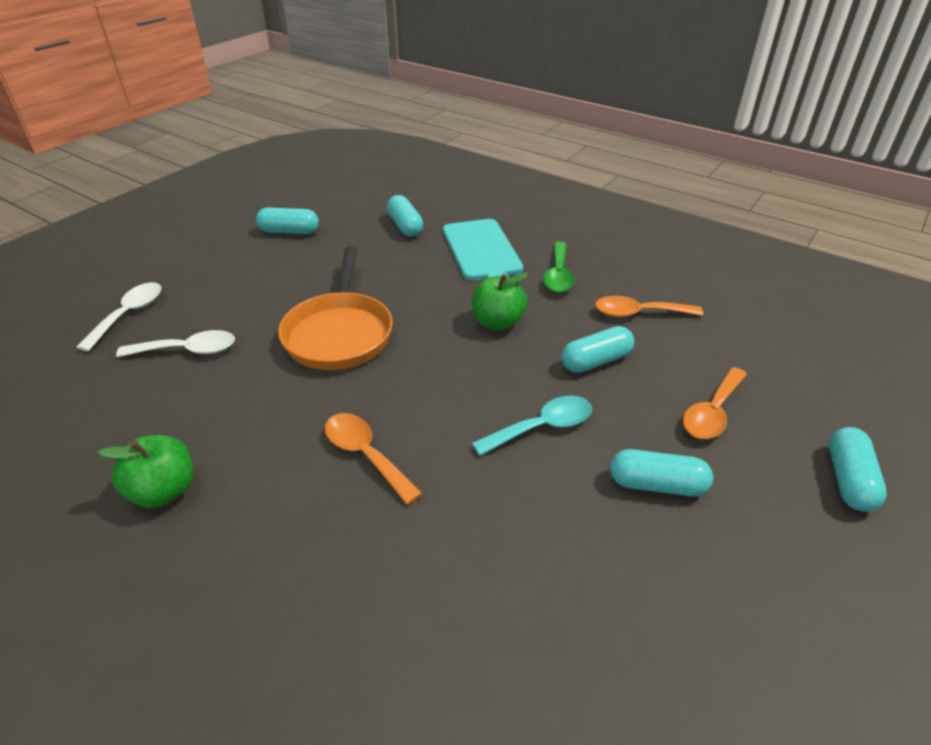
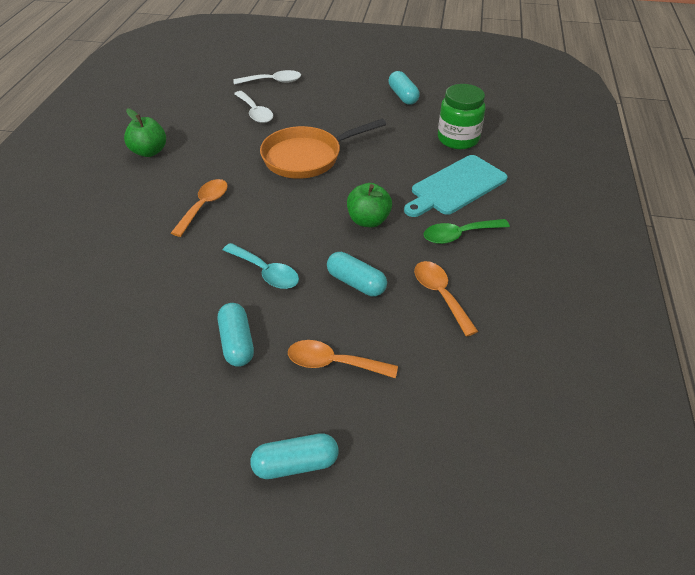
camera: 65 degrees right, 5 degrees up
turquoise capsule [387,195,423,236] -> green jar [438,84,485,149]

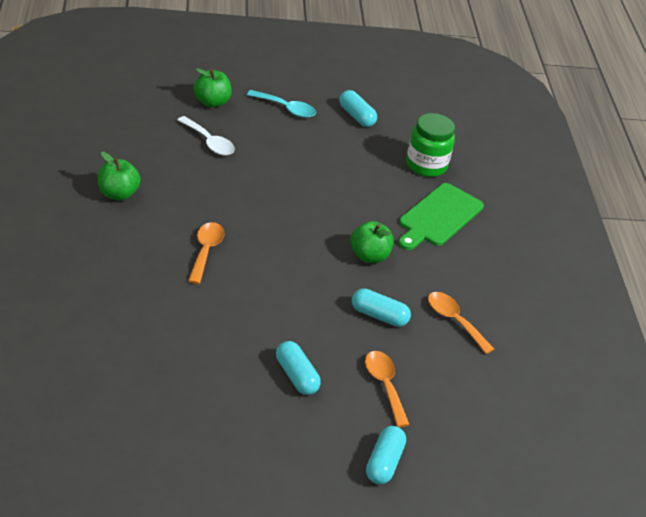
camera: 20 degrees left, 5 degrees down
turquoise spoon [223,243,299,289] -> turquoise spoon moved to [247,90,316,118]
white spoon [233,70,301,85] -> green apple [193,68,232,107]
turquoise capsule [250,433,339,479] -> turquoise capsule turned 45 degrees counterclockwise [366,426,406,484]
orange pan [260,119,386,179] -> none
orange spoon [288,340,398,378] -> orange spoon turned 75 degrees clockwise [365,351,410,427]
turquoise cutting board [404,155,508,217] -> green cutting board [398,183,484,250]
green spoon [424,219,510,244] -> none

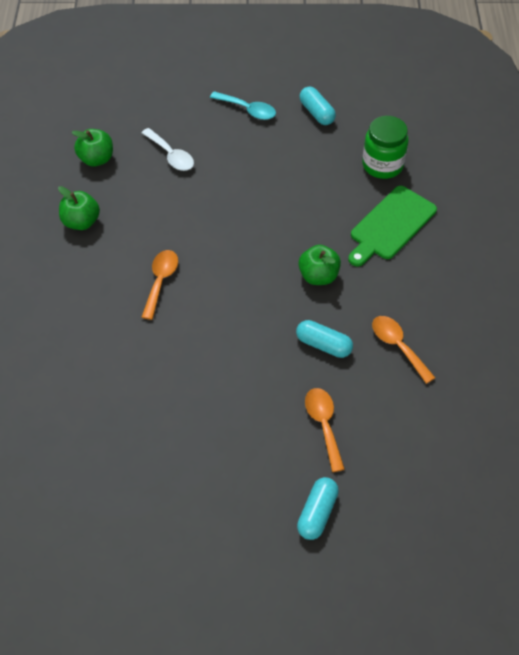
camera: 10 degrees right, 15 degrees up
green apple [193,68,232,107] -> green apple moved to [71,129,113,167]
turquoise capsule [276,341,321,395] -> none

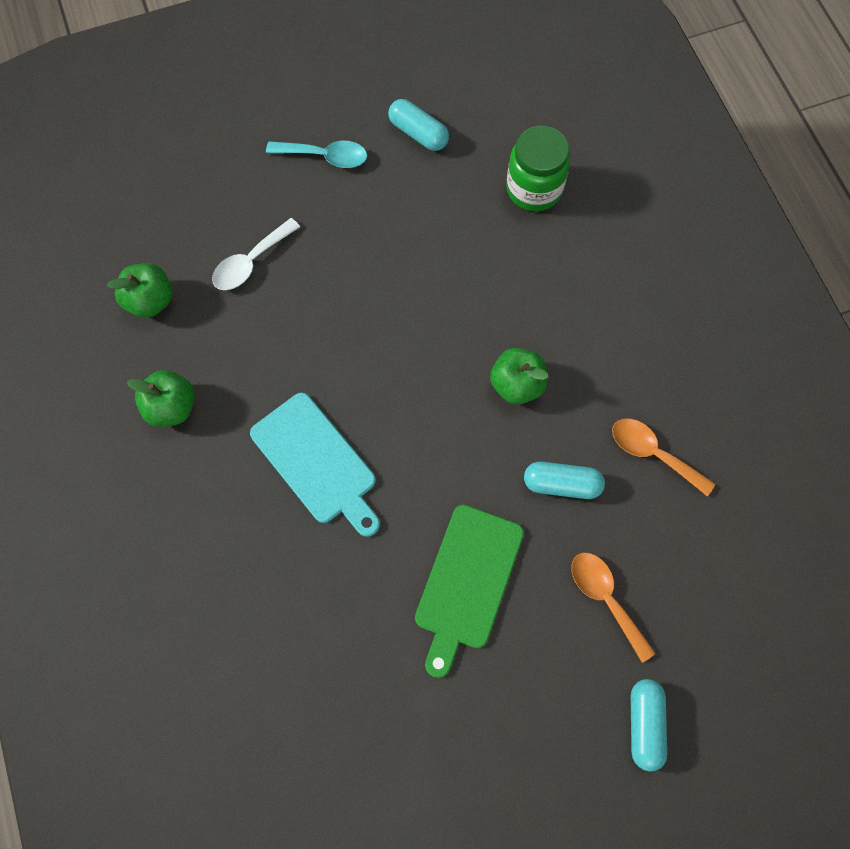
camera: 20 degrees left, 15 degrees up
white spoon [142,128,194,171] -> white spoon turned 105 degrees clockwise [212,218,300,290]
orange spoon [142,250,178,320] -> turquoise cutting board [250,393,380,537]
green cutting board [348,186,437,267] -> green cutting board moved to [415,505,524,678]

